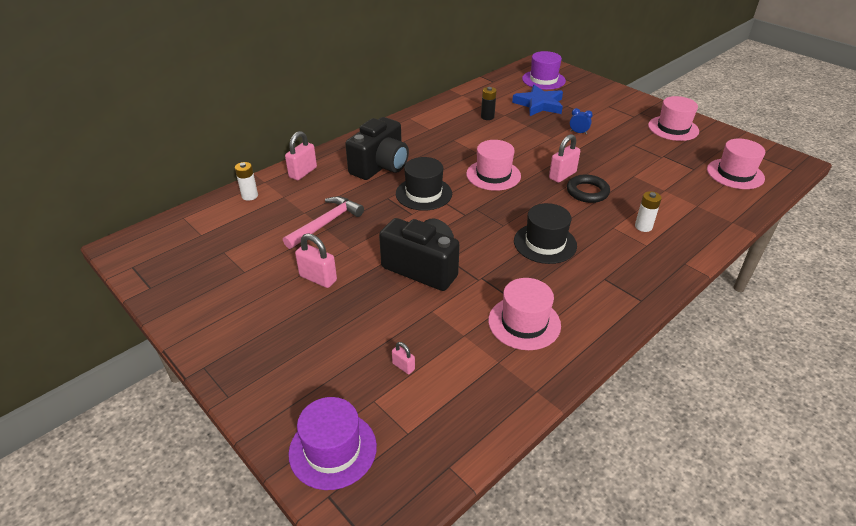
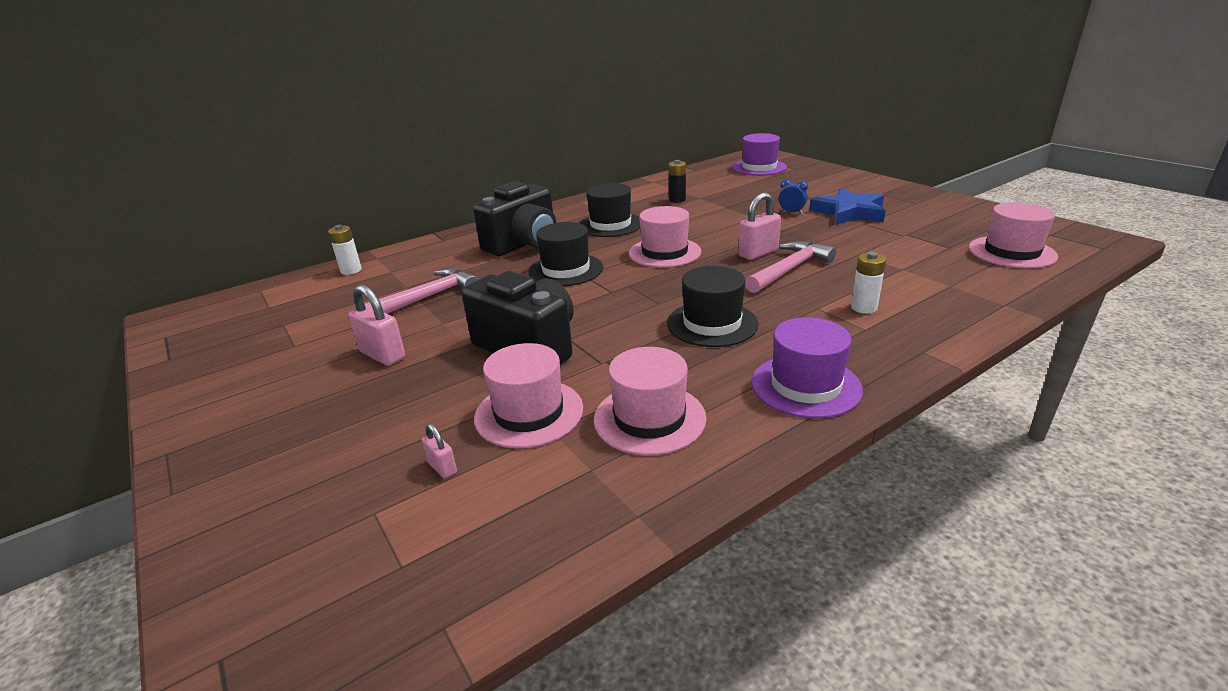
camera: 10 degrees right, 10 degrees down
pink padlock [285,131,317,180] -> none
purple hat [288,397,377,490] -> purple hat moved to [751,317,863,419]
blue star [512,85,563,116] -> blue star moved to [809,188,886,225]
black ring [567,174,610,203] -> pink hammer [745,241,836,293]
pink hat [648,96,699,141] -> pink hat moved to [474,343,583,448]
none -> black hat [580,183,640,237]

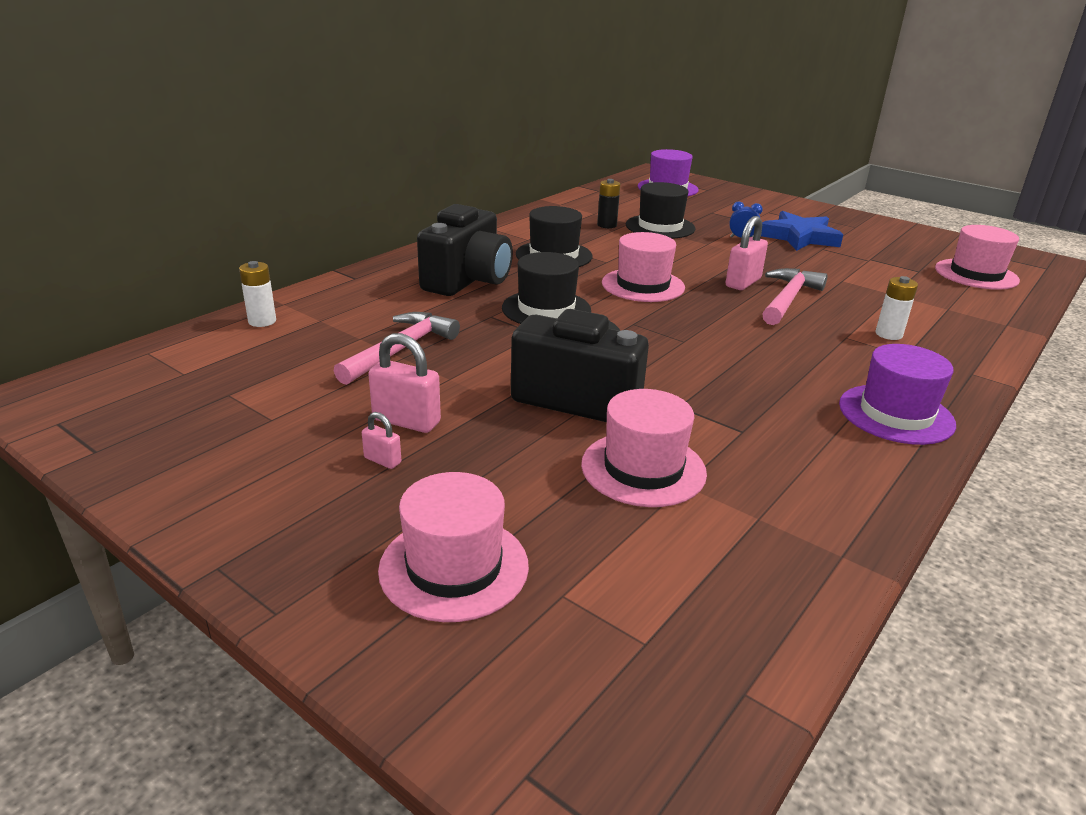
camera: 20 degrees left, 0 degrees up
pink padlock [422,423,457,479] -> pink padlock moved to [362,412,401,469]
pink hat [594,347,707,456] -> pink hat moved to [378,472,529,622]
black hat [667,266,759,347] -> black hat moved to [626,182,695,239]

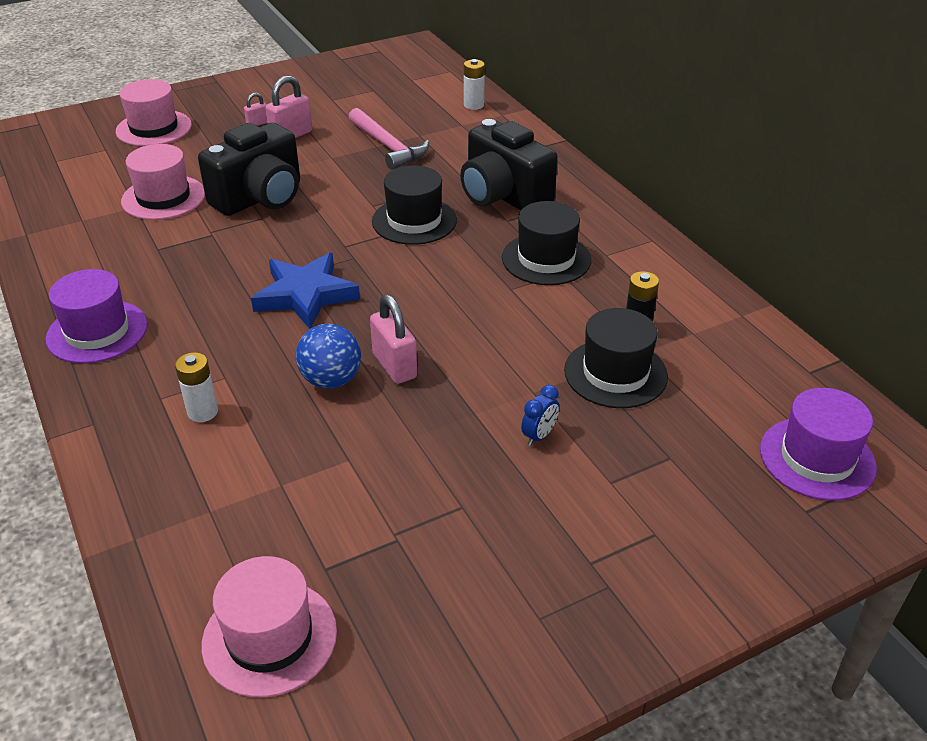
camera: 115 degrees right, 10 degrees up
pink hat [602,232,685,302] -> none
blue star [761,211,843,251] -> blue star moved to [251,253,360,329]
pink hammer [762,268,828,325] -> blue ball [296,324,361,389]

